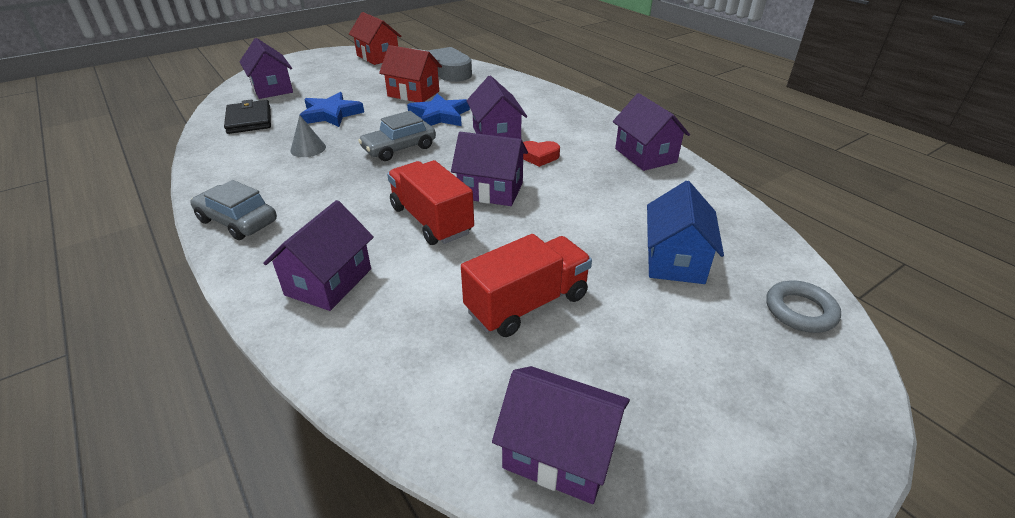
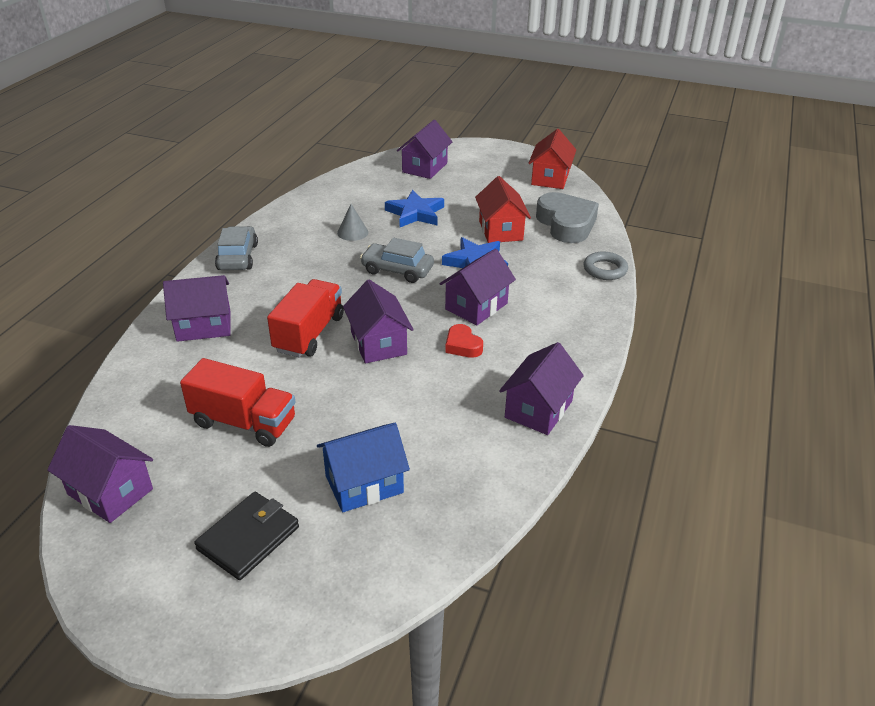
camera: 55 degrees right, 0 degrees up
black wallet [224,99,271,134] -> black wallet moved to [194,492,299,580]
purple house [492,366,630,504] -> purple house turned 45 degrees counterclockwise [47,425,153,523]
grey ring [766,280,841,333] -> grey ring moved to [584,251,628,280]

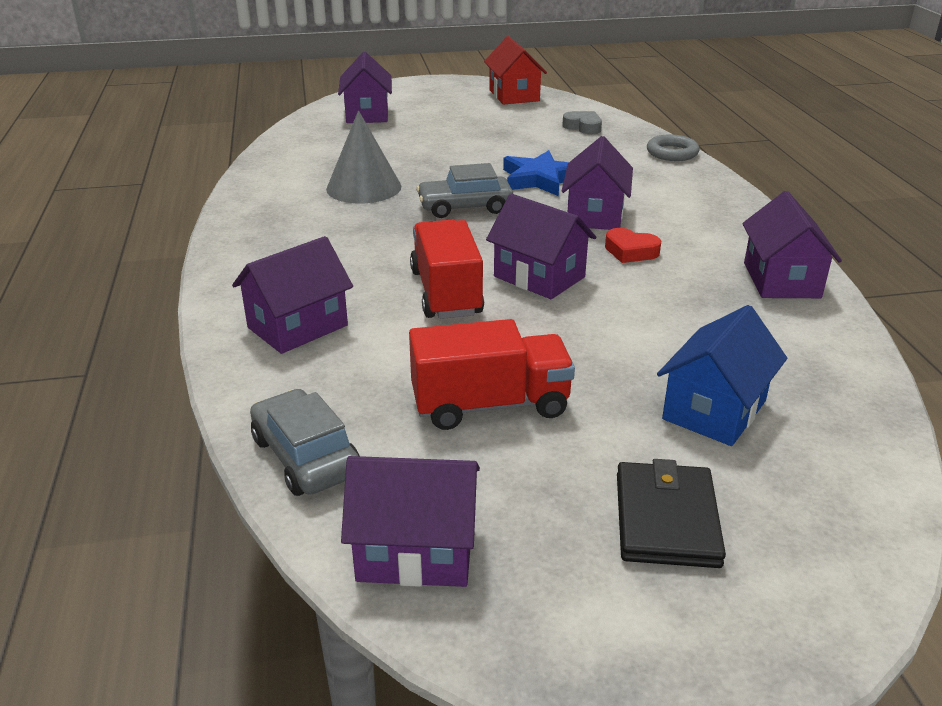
camera: 30 degrees left, 5 degrees down
grey car [215,226,258,270] -> grey car moved to [250,389,360,496]
grey cone [337,204,368,241] -> grey cone [326,110,401,203], size x1.78
blue star [385,190,444,227] -> none
red house [475,176,531,243] -> none
grey heart [536,192,599,243] -> grey heart [562,111,602,134], size x0.50

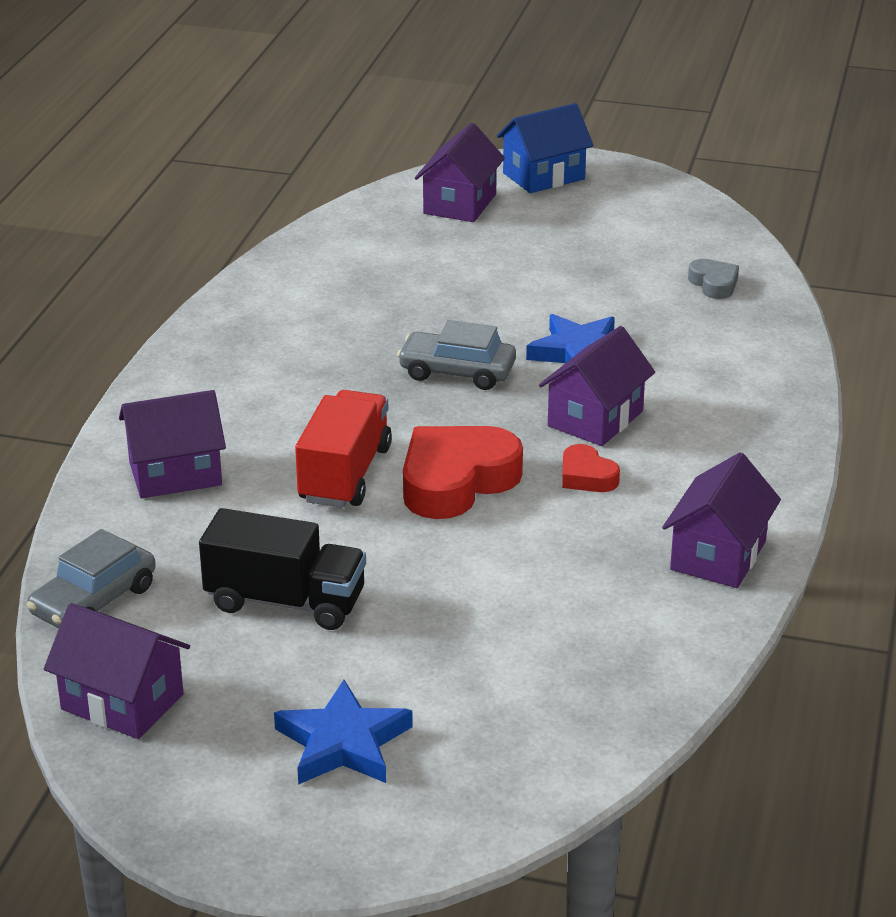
camera: 25 degrees right, 0 degrees up
grey car [250,389,360,496] -> grey car turned 135 degrees counterclockwise [27,529,156,628]
grey cone [326,110,401,203] -> none
red truck [409,319,575,430] -> black truck [199,508,366,630]
red house [484,36,547,105] -> none
purple house [486,194,596,299] -> red heart [403,426,523,519]
black wallet [617,459,726,568] -> blue star [274,680,413,785]
grey ring [647,134,699,161] -> none
blue house [657,305,787,446] -> blue house moved to [497,103,594,193]

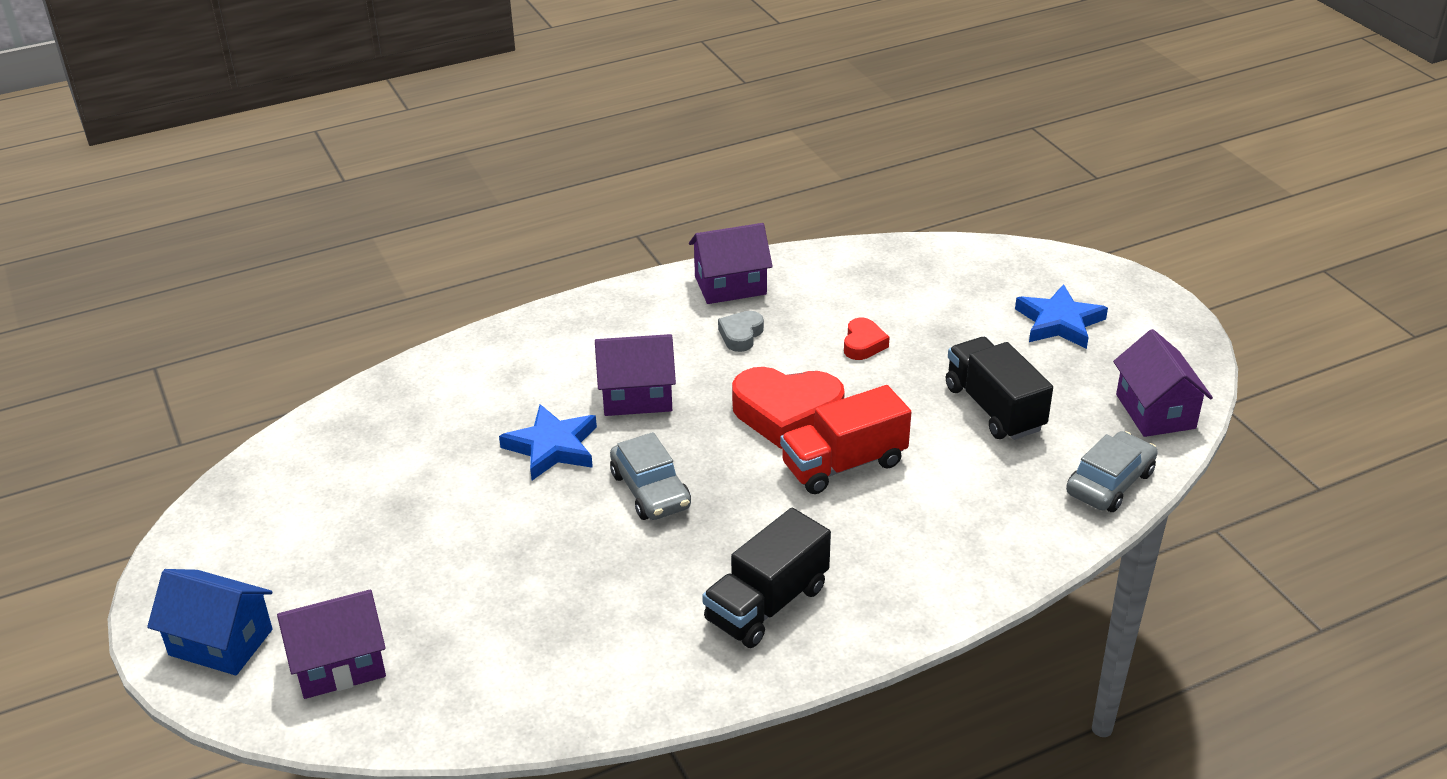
camera: 130 degrees left, 5 degrees up
grey car [27,529,156,628] -> grey car turned 45 degrees counterclockwise [1066,431,1158,512]
purple house [119,390,226,498] -> none
red heart [562,444,620,492] -> red heart moved to [844,318,890,360]
grey heart [688,259,739,299] -> grey heart moved to [718,311,764,352]
none -> black truck [702,508,831,648]

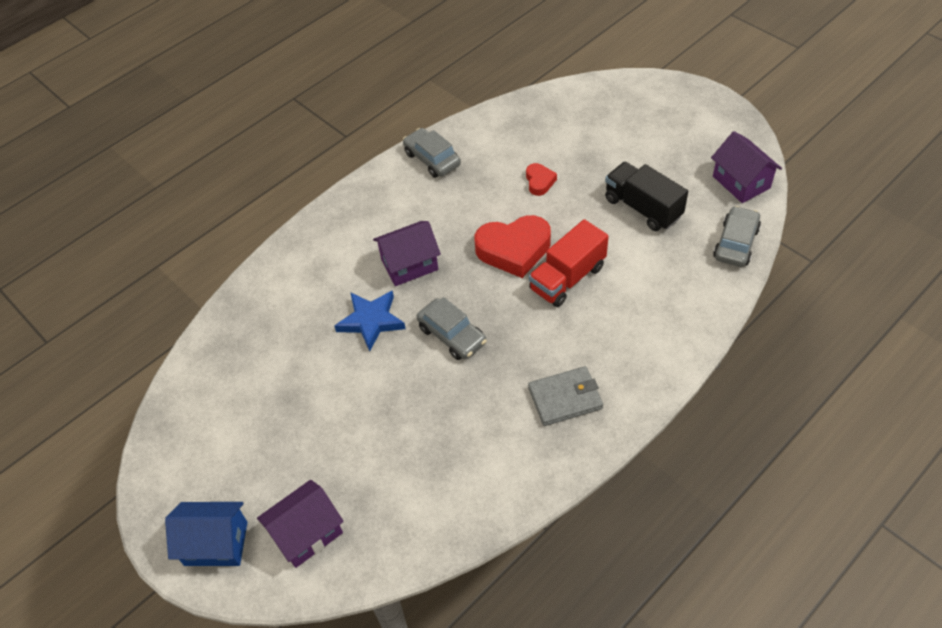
camera: 15 degrees left, 15 degrees up
purple house [689,223,773,304] -> grey car [403,128,461,178]
black truck [702,508,831,648] -> grey wallet [528,366,603,426]
grey heart [718,311,764,352] -> none
blue star [1015,284,1108,349] -> none

